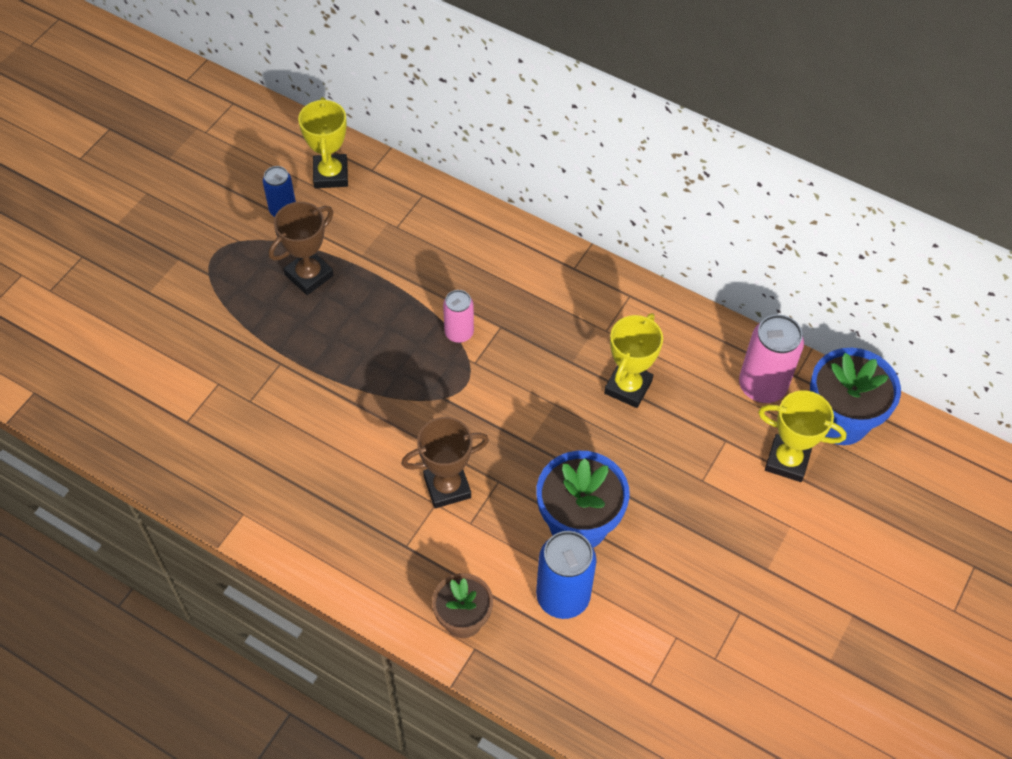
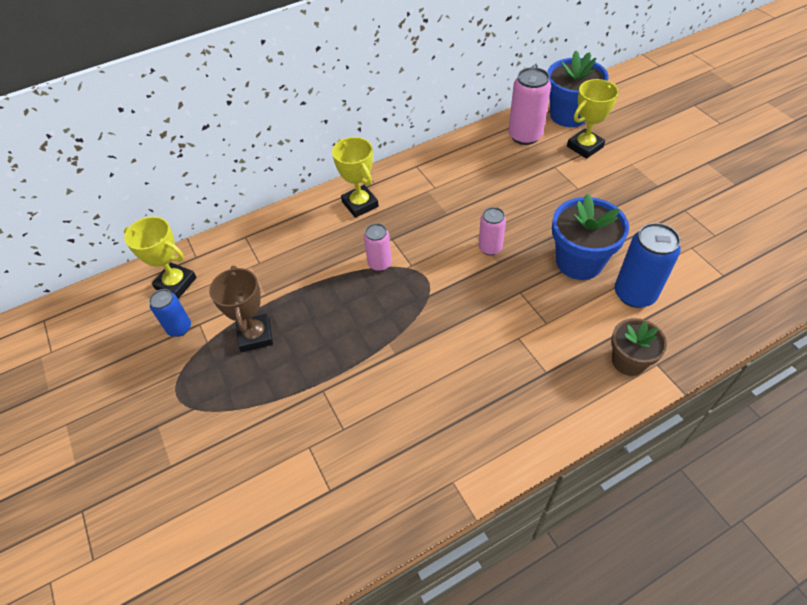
camera: 55 degrees left, 5 degrees down
brown trophy [401,417,489,509] -> none
yellow trophy [604,313,663,408] -> yellow trophy moved to [332,137,379,218]
none -> pink can [479,207,506,255]

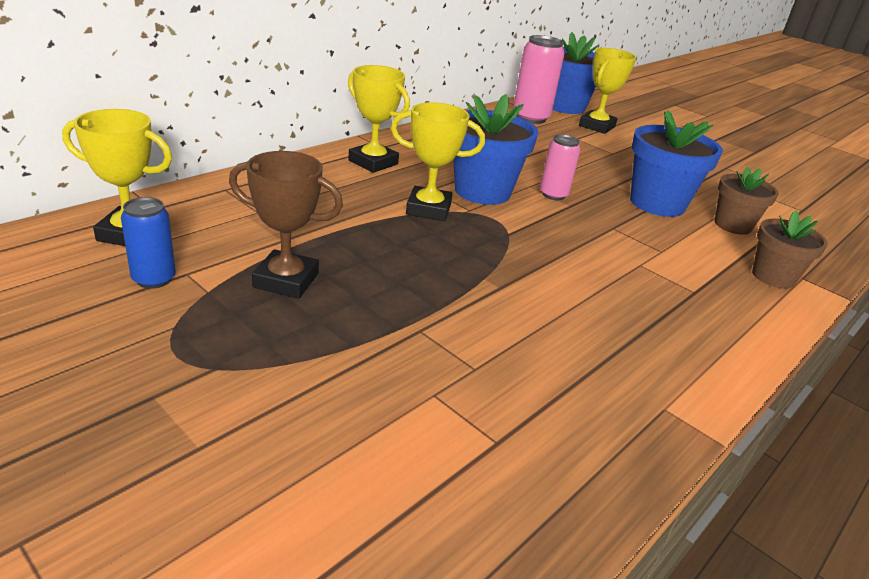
camera: 25 degrees left, 20 degrees down
brown trophy [209,266,273,352] -> brown trophy turned 45 degrees counterclockwise [229,151,343,299]
pink can [364,223,392,271] -> yellow trophy [391,102,485,221]
blue can [615,223,681,308] -> brown flower pot [715,167,779,235]
none -> blue flower pot [453,94,539,205]

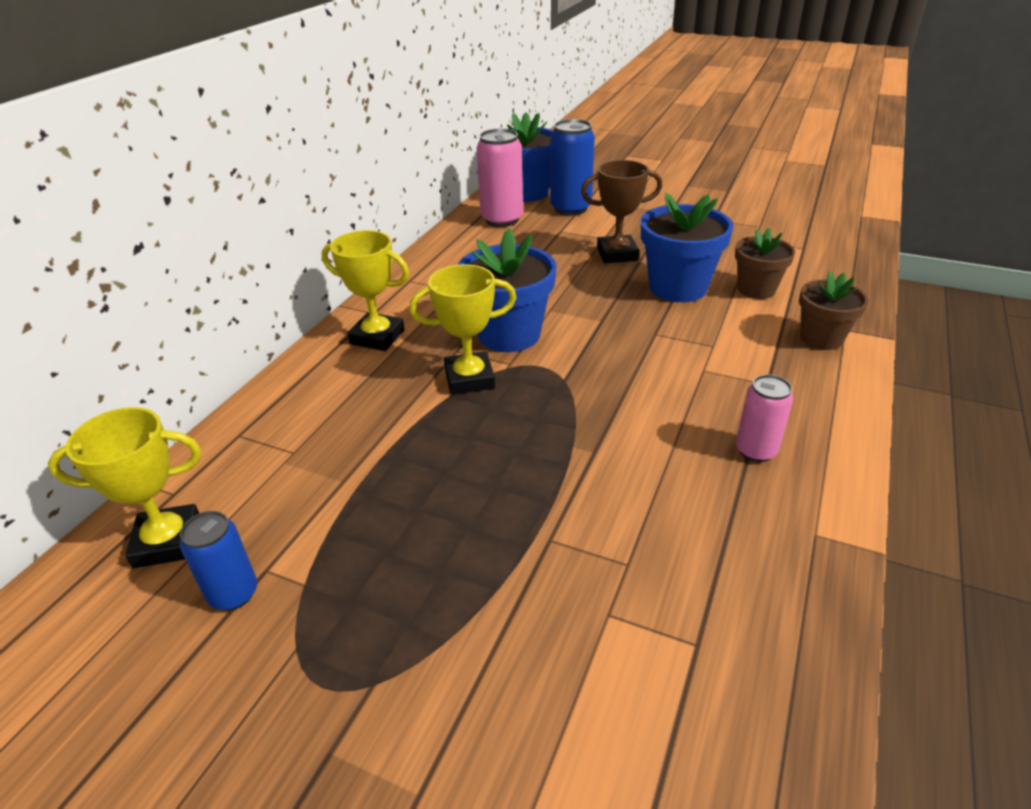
camera: 15 degrees left, 5 degrees up
brown trophy [229,151,343,299] -> brown trophy moved to [581,160,663,263]
pink can [540,134,580,200] -> pink can moved to [736,375,793,462]
yellow trophy [579,48,636,134] -> blue can [550,119,595,216]

